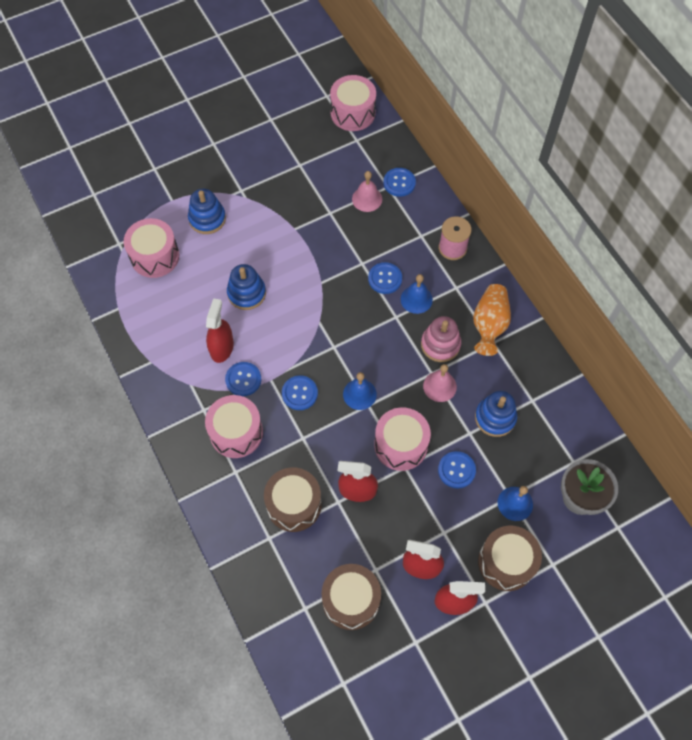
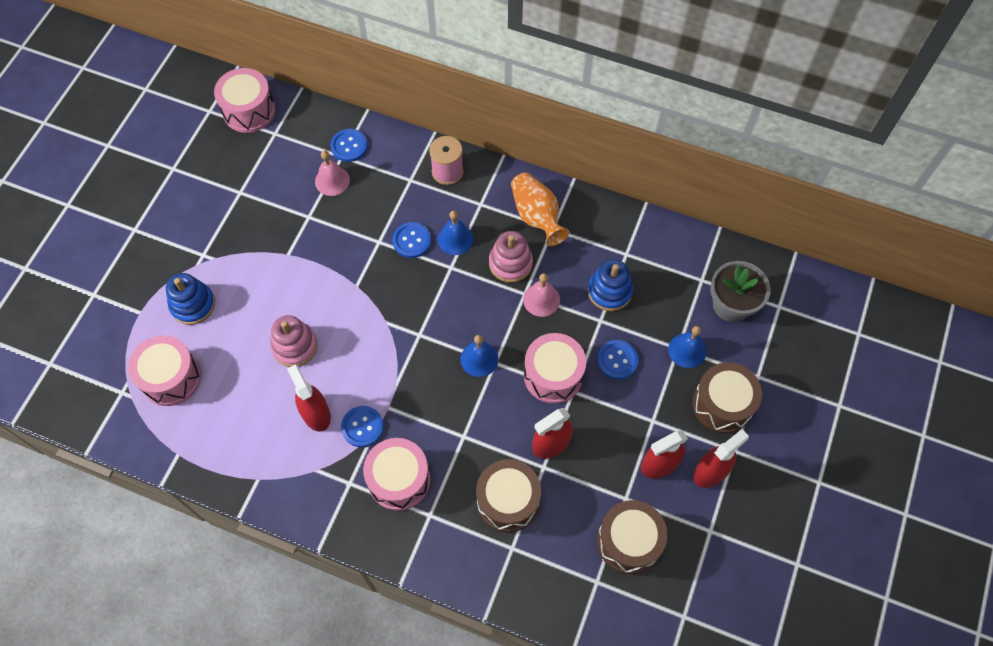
camera: 40 degrees left, 0 degrees up
blue stacking toy [227,264,266,310] -> pink stacking toy [270,315,318,367]
blue button [282,376,318,410] -> none

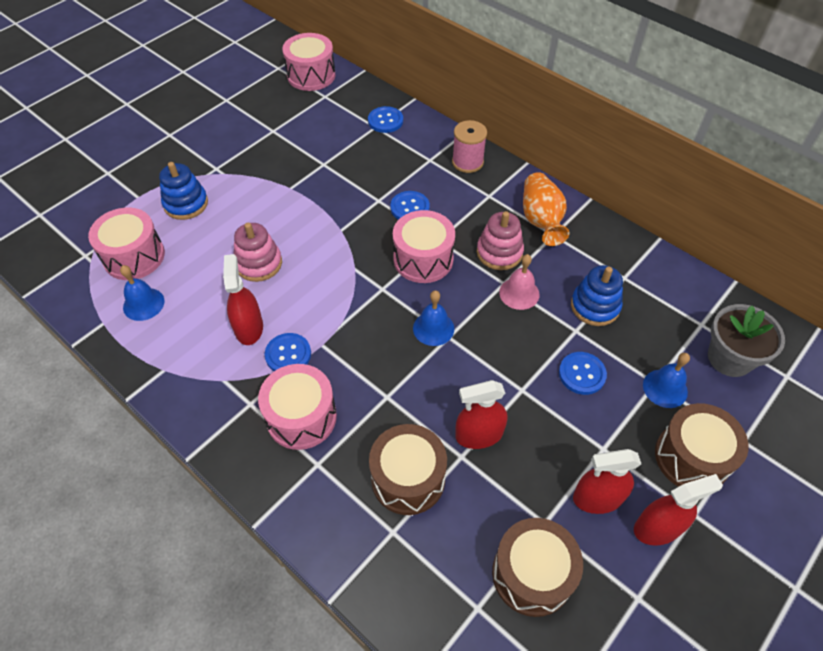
camera: 20 degrees right, 10 degrees down
pink bell [315,150,350,196] -> none
blue bell [438,210,474,255] -> blue bell moved to [120,265,164,321]
pink drum [524,333,586,404] -> pink drum moved to [393,210,455,283]

